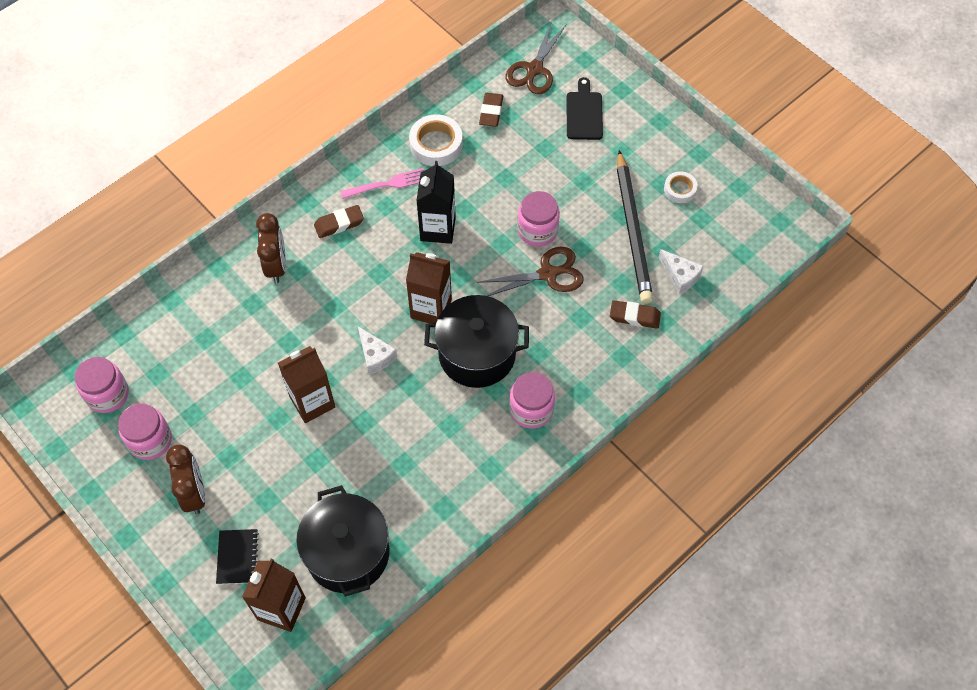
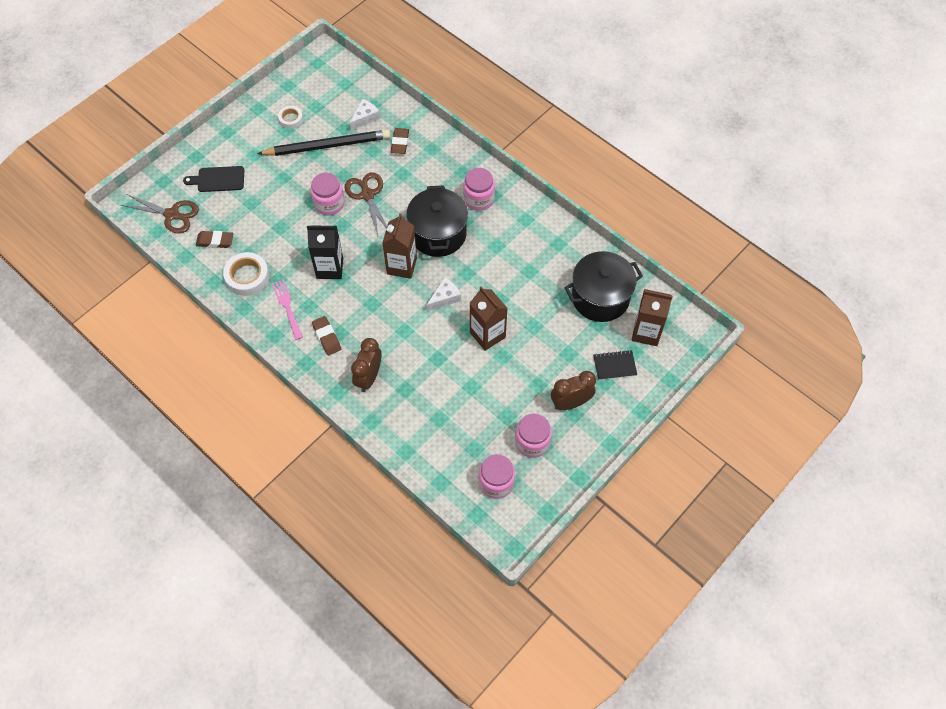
camera: 95 degrees left, 0 degrees up
brown clock [256,213,286,283] -> brown clock turned 60 degrees counterclockwise [351,338,381,392]

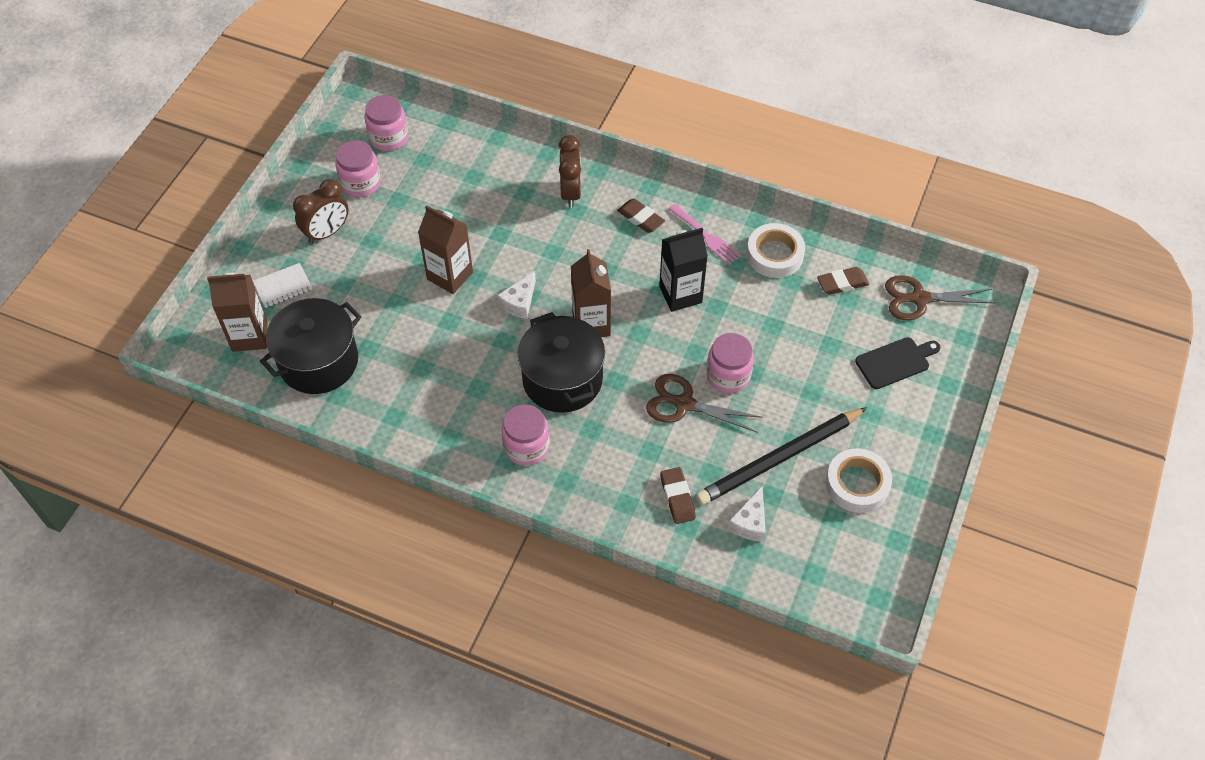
camera: 160 degrees right, 5 degrees down
white tape [278,106,303,129] -> white tape [826,448,892,513], size x1.67
brown scissors [345,172,387,235] -> brown scissors turned 150 degrees clockwise [646,374,762,432]
black notebook [593,350,637,380] -> white notebook [253,263,312,308]

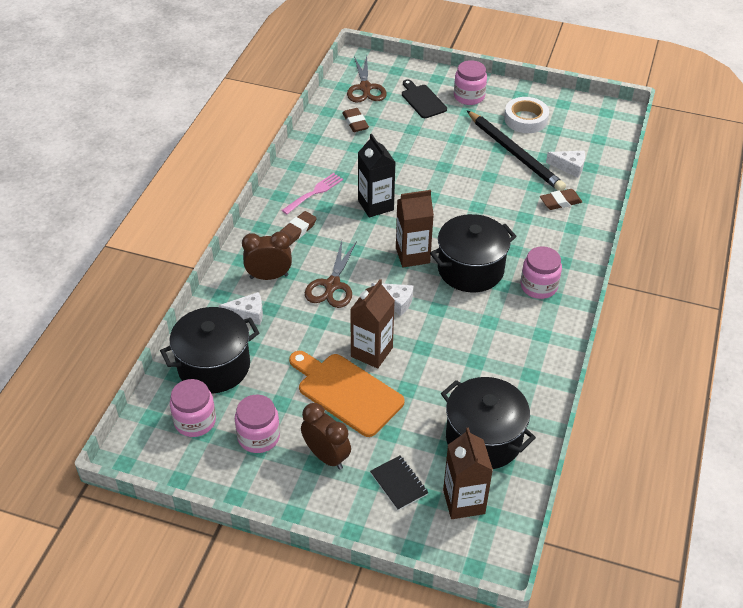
camera: 95 degrees left, 10 degrees down
white notebook [253,263,312,308] -> black notebook [370,456,429,510]
brown scissors [646,374,762,432] -> brown scissors moved to [305,241,357,308]
pink jar [706,333,754,393] -> pink jar moved to [454,60,487,105]
white tape [747,223,805,278] -> none
none -> black pot [160,307,259,393]
none -> white cheese [219,292,263,325]
none -> orange cutting board [289,351,405,437]

